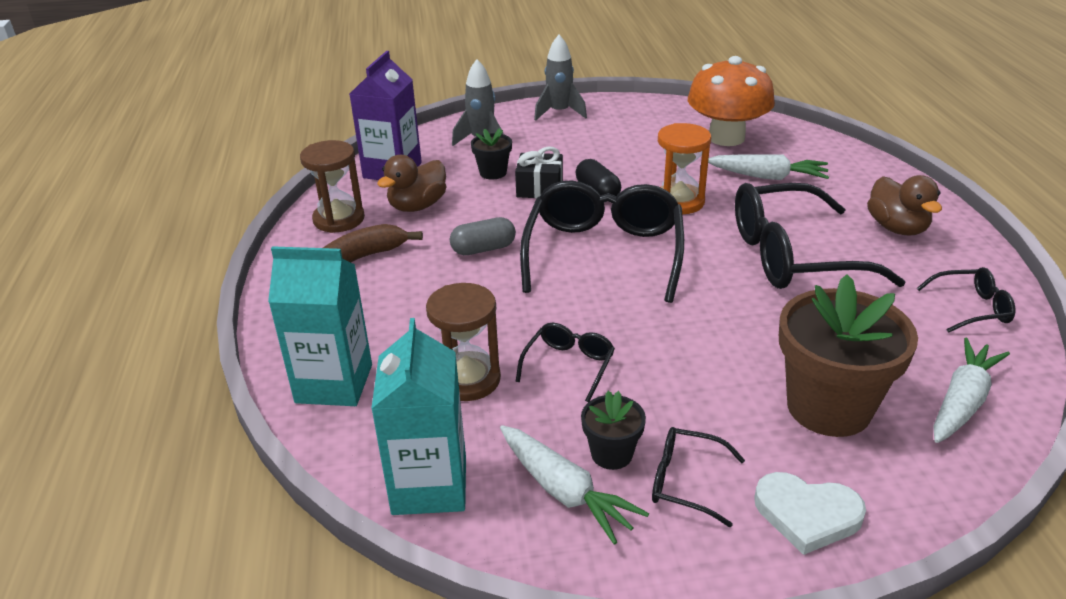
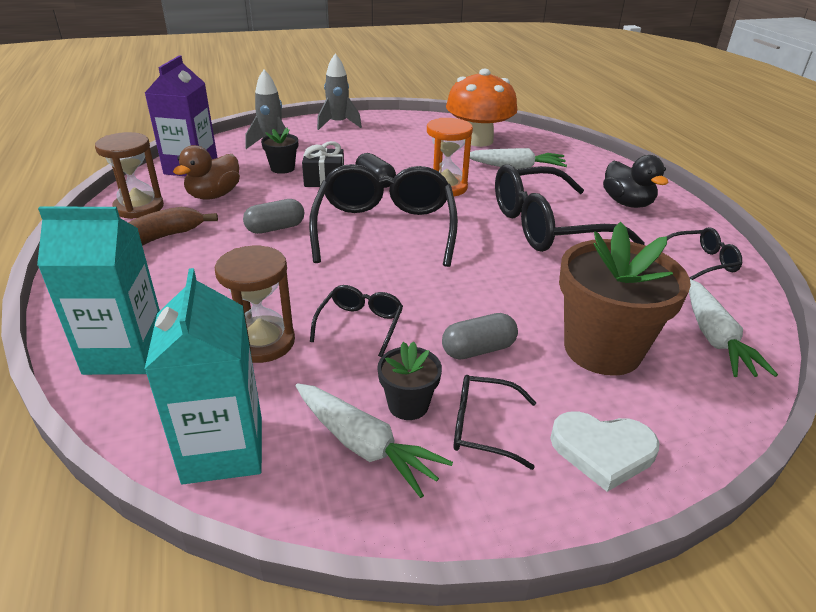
camera: 10 degrees left, 0 degrees up
brown duck [867,175,942,236] -> black duck [603,155,669,208]
white carrot [933,337,1010,443] -> white carrot turned 150 degrees clockwise [689,279,778,377]
none -> grey capsule [442,313,518,360]

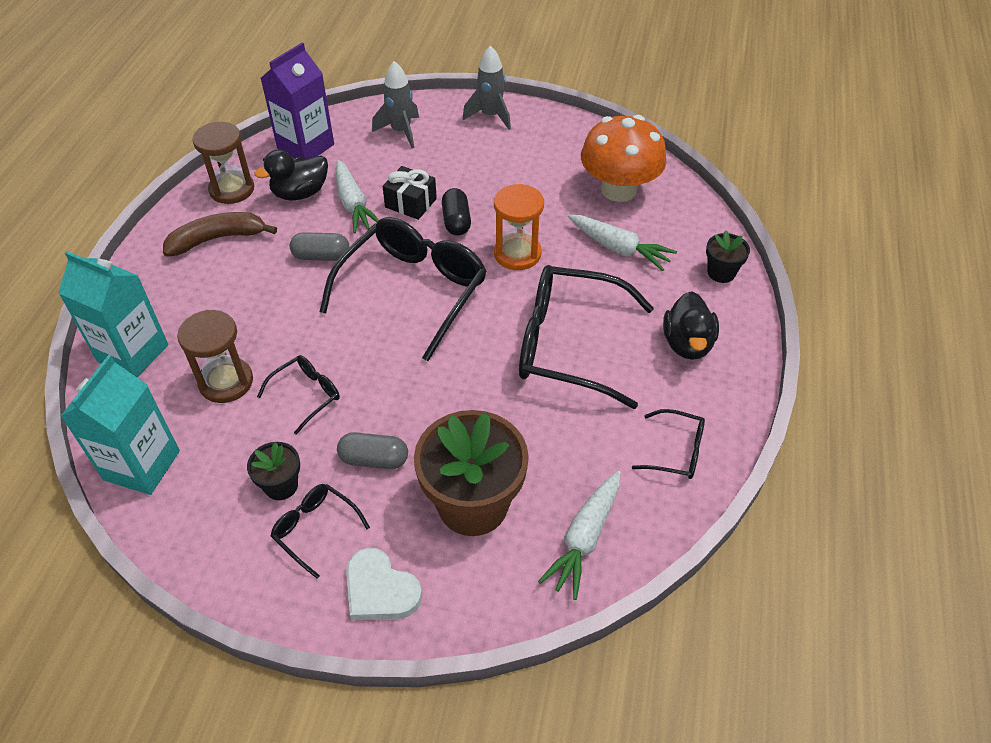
camera: 30 degrees right, 15 degrees up
brown duck [173,145,240,200] -> black duck [254,149,328,200]
black flower pot [261,127,298,174] -> black flower pot moved to [706,231,750,283]
white carrot [296,383,453,498] -> white carrot moved to [336,160,379,234]

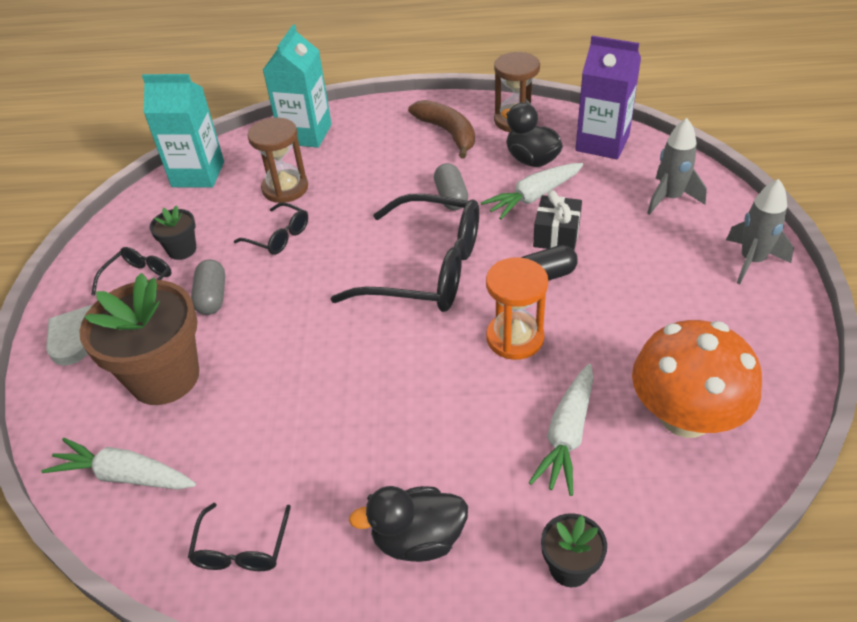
camera: 80 degrees right, 5 degrees down
black glasses [519,265,654,409] -> none

